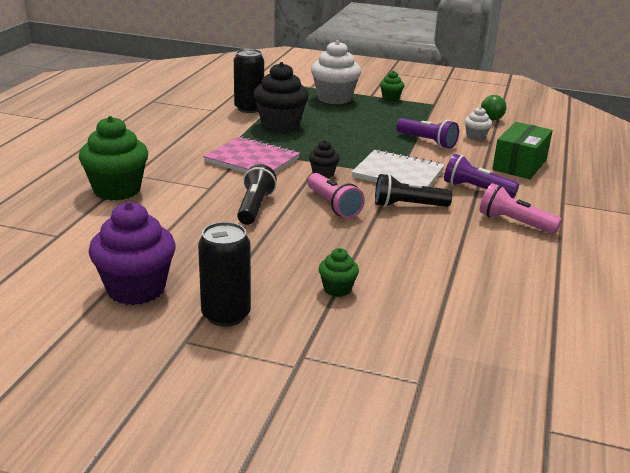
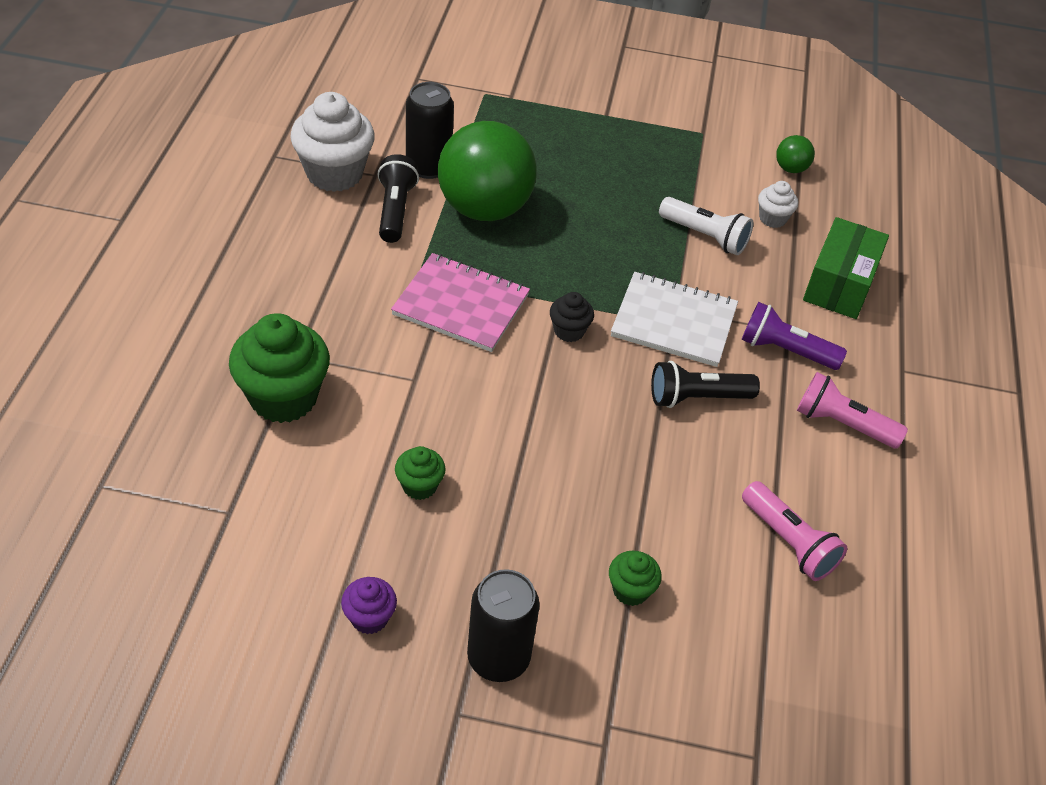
camera: 10 degrees left, 20 degrees up
purple cupcake [89,202,176,305] -> purple cupcake [341,577,397,634], size x0.49
black flashlight [237,164,277,225] -> black flashlight moved to [378,154,419,243]
black cupcake [253,62,309,132] -> green ball [438,121,537,221]
pink flashlight [307,173,365,218] -> pink flashlight moved to [742,481,847,581]
white cupcake [311,40,361,104] -> white cupcake moved to [290,92,375,192]
green cupcake [380,71,404,102] -> green cupcake moved to [395,446,446,500]
purple flashlight [396,118,459,149] -> white flashlight [659,197,753,255]

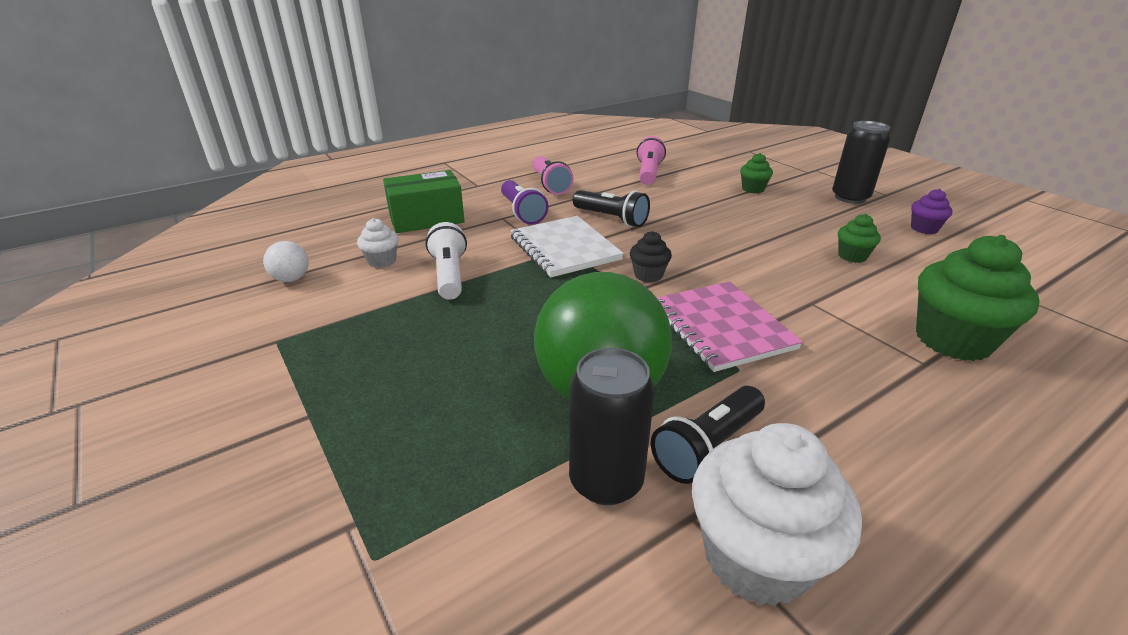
camera: 130 degrees left, 15 degrees down
green ball [776,135,815,173] -> white ball [263,241,309,282]

